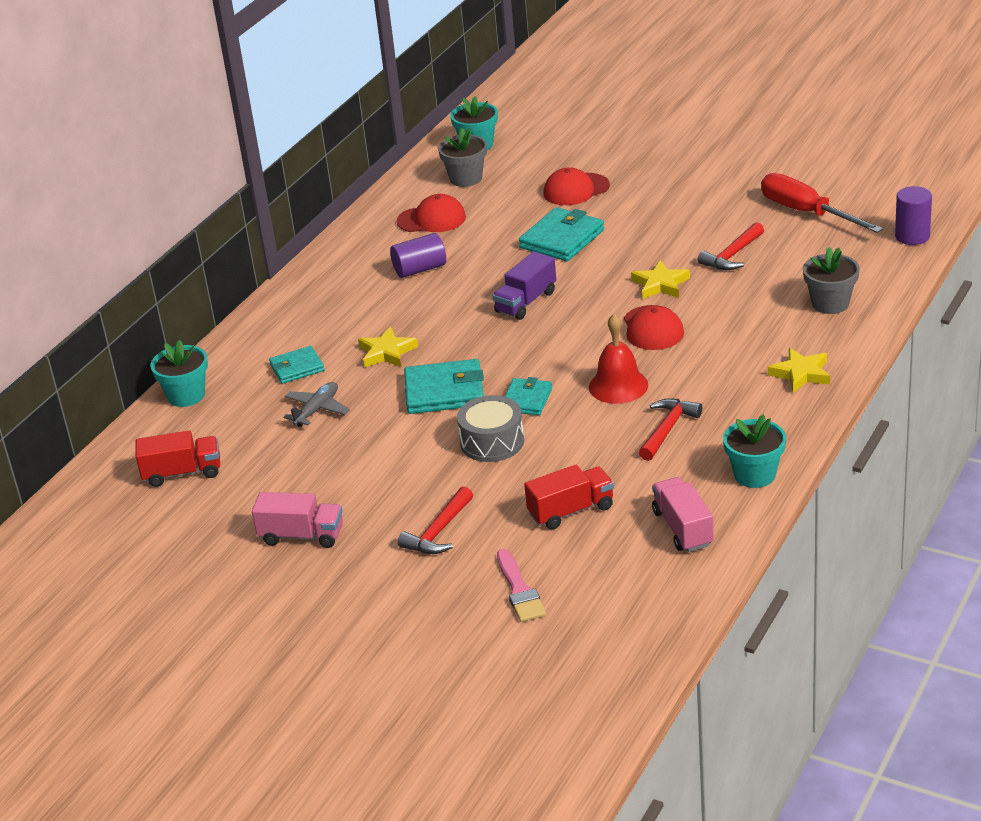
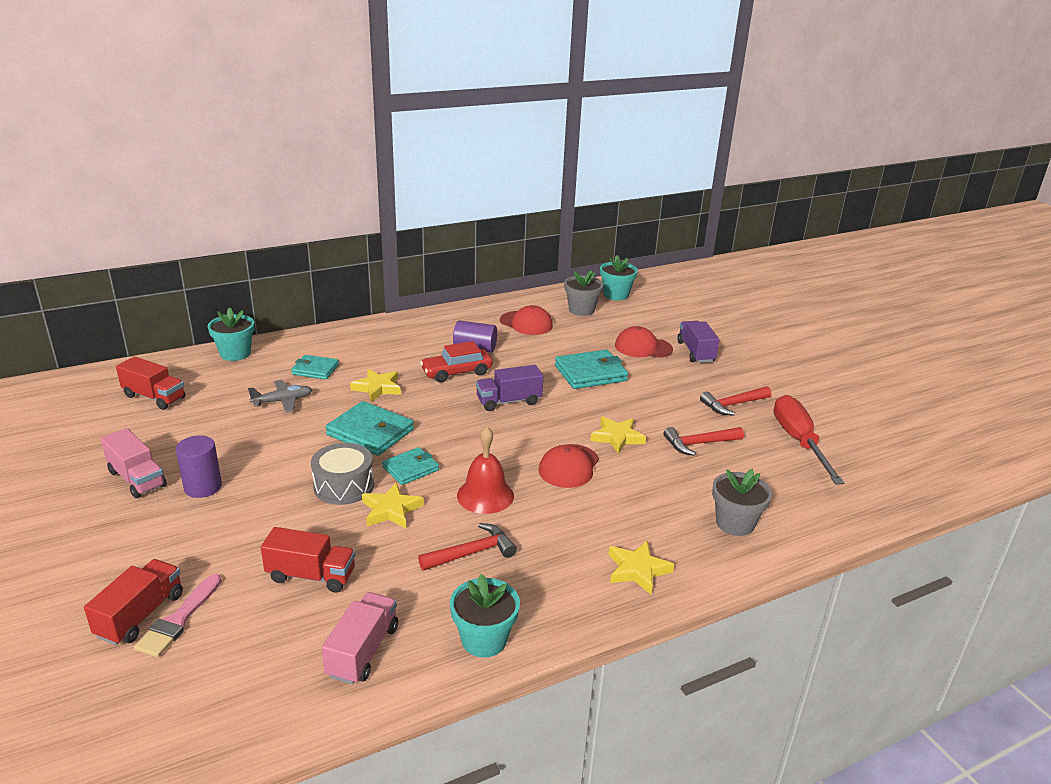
camera: 30 degrees right, 5 degrees down
red hammer [398,486,473,554] -> red hammer moved to [700,386,771,416]
purple cylinder [895,186,932,245] -> purple cylinder moved to [176,435,222,498]
none -> red truck [84,559,183,645]
none -> yellow star [362,482,424,528]
none -> red car [420,341,493,383]
none -> purple truck [677,321,719,363]

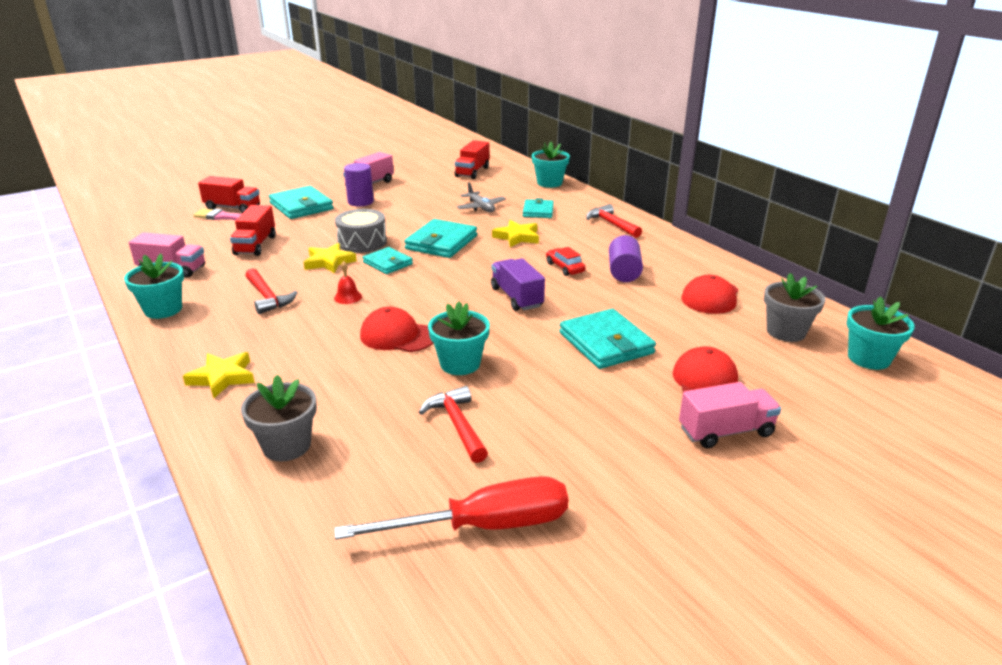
camera: 85 degrees right, 0 degrees up
red car [420,341,493,383] -> red car [546,247,586,276], size x0.65
red bell [457,426,514,514] -> red bell [334,261,362,304], size x0.52
yellow star [590,416,646,454] -> turquoise flower pot [428,301,490,375]
purple truck [677,321,719,363] -> pink truck [679,382,781,448]
red hammer [700,386,771,416] -> red hammer moved to [586,204,642,238]
none -> turquoise wallet [269,186,334,219]

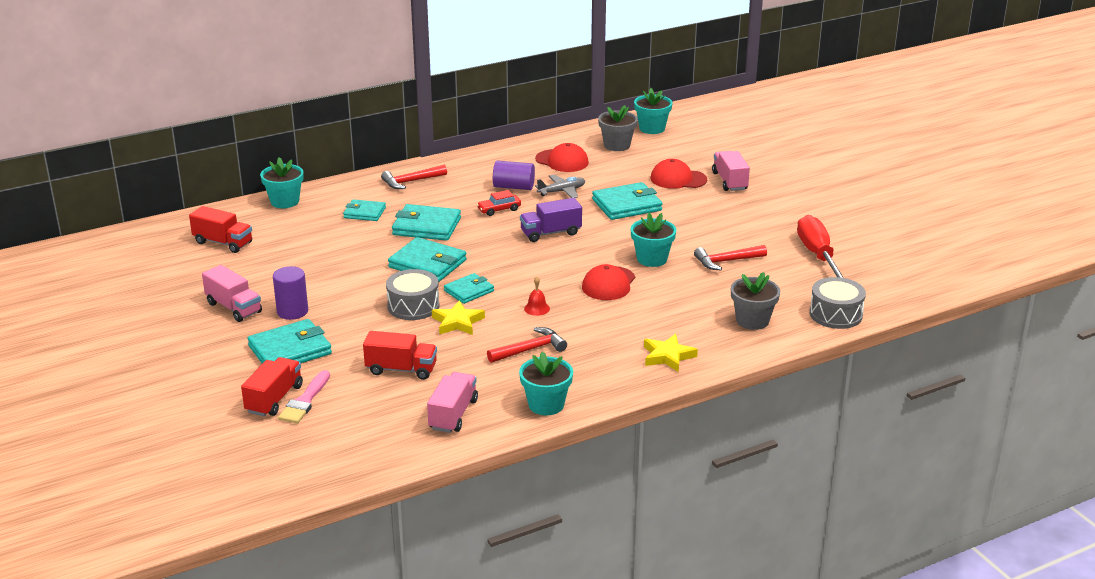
camera: 85 degrees left, 0 degrees up
grey plane [457,182,506,212] -> grey plane moved to [535,174,585,198]
yellow star [492,220,539,247] -> turquoise wallet [392,204,461,241]
none -> grey drum [810,277,866,329]

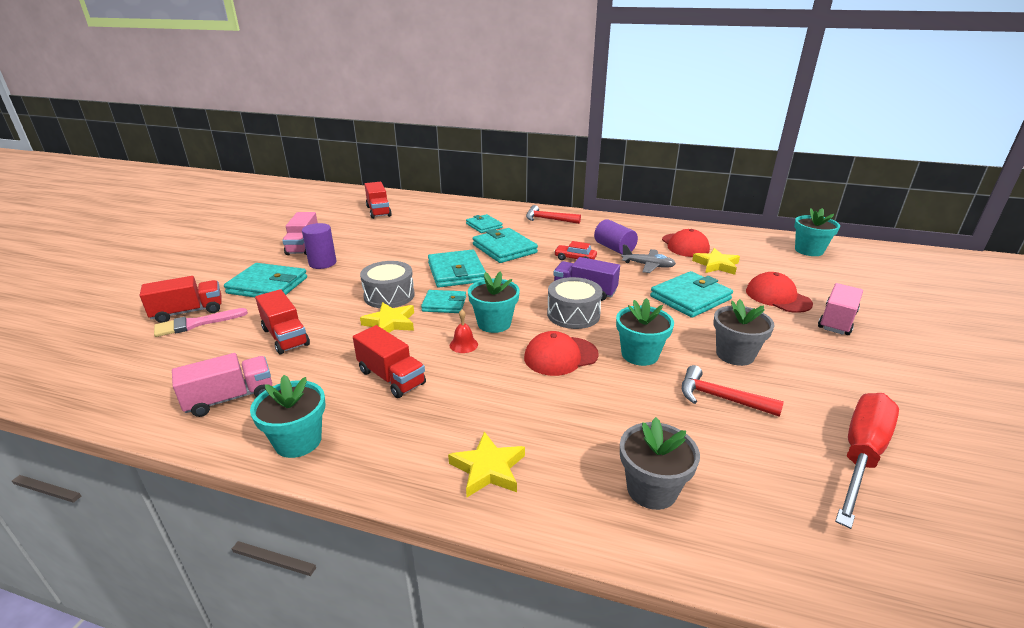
camera: 45 degrees right, 0 degrees up
turquoise flower pot [260,157,304,208] -> turquoise flower pot moved to [468,271,520,333]
red hammer [487,327,567,363] -> red truck [353,325,426,398]
turquoise wallet [592,182,663,220] -> turquoise wallet turned 60 degrees counterclockwise [650,271,733,318]
grey flower pot [598,105,638,151] -> grey flower pot moved to [713,299,775,366]
grey drum [810,277,866,329] -> grey drum moved to [547,277,602,329]
none -> yellow star [692,248,740,275]

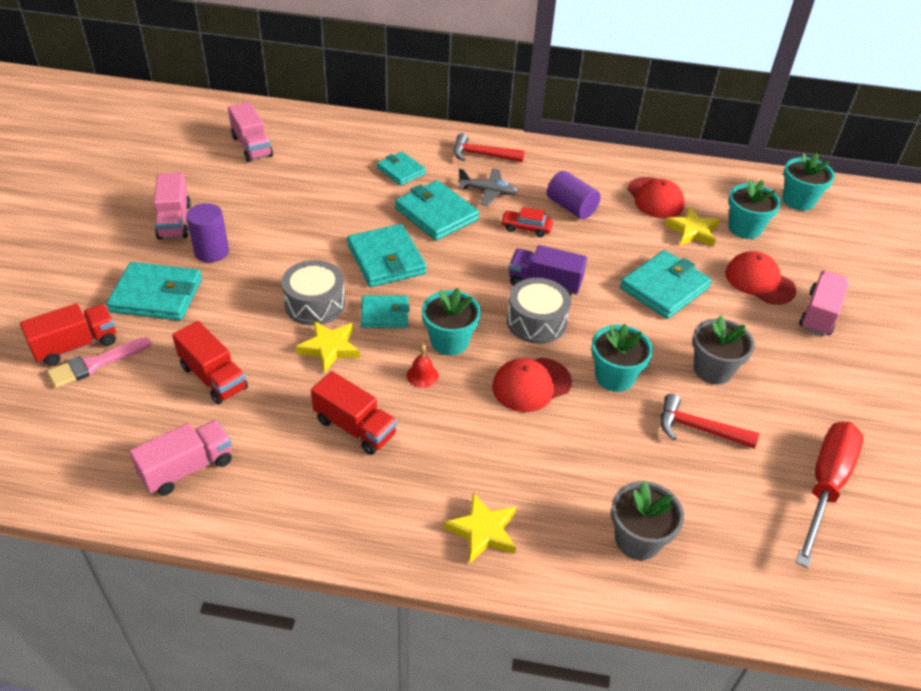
camera: 10 degrees left, 15 degrees up
turquoise flower pot [250,375,325,458] -> turquoise flower pot moved to [728,179,781,239]
red truck [364,182,392,219] -> pink truck [228,102,273,162]
grey plane [621,245,676,273] -> grey plane moved to [458,168,518,206]

